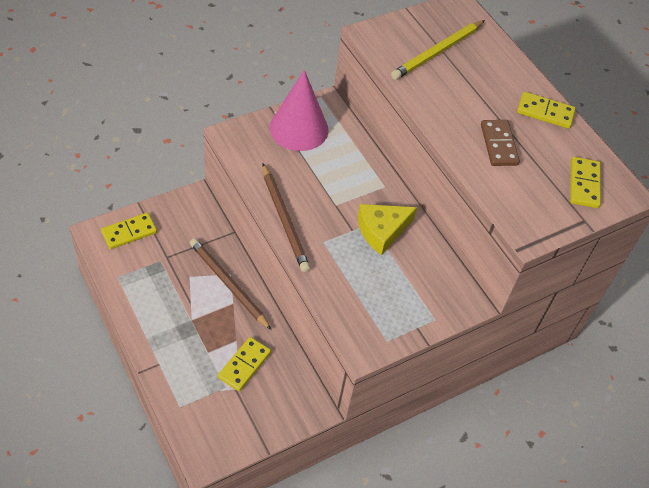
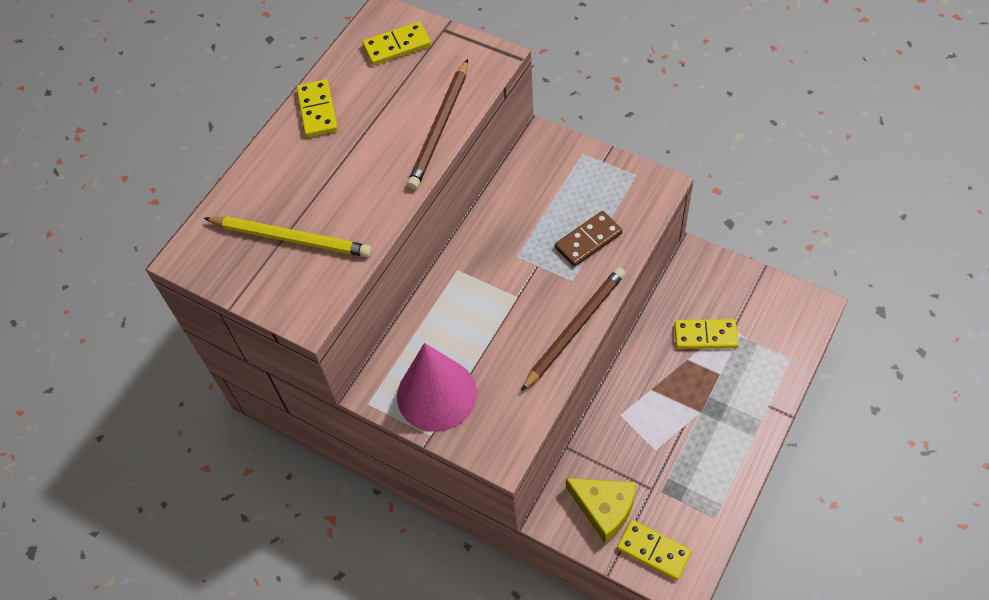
camera: 110 degrees left, 5 degrees up
brown pencil [190,238,272,330] -> brown pencil moved to [407,59,468,189]
yellow cheese [358,204,417,255] -> yellow cheese moved to [566,478,636,543]
brown domino [481,120,520,166] -> brown domino moved to [555,211,623,267]

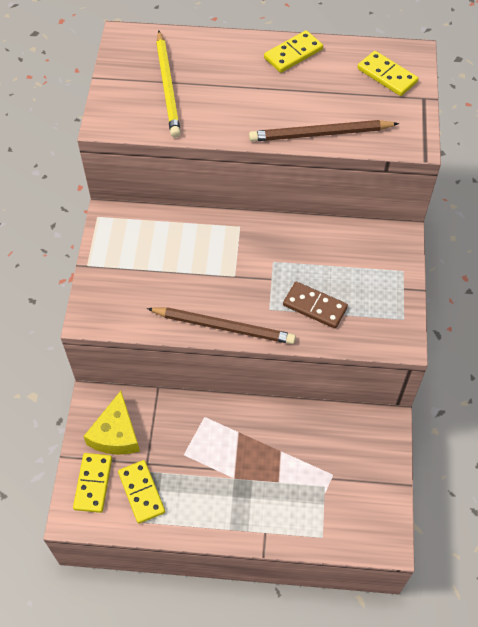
camera: 60 degrees right, 0 degrees up
pink cone [397,343,477,432] -> none
yellow domino [674,319,738,349] -> yellow domino moved to [118,460,165,524]

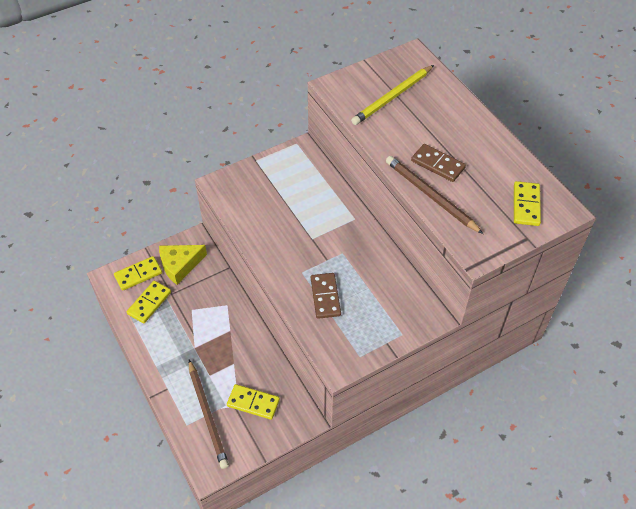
camera: 55 degrees right, 5 degrees down
brown pencil [147,307,296,344] -> brown pencil moved to [189,360,229,469]
yellow domino [264,30,323,73] -> yellow domino moved to [227,384,280,420]
none -> brown domino [411,144,466,182]

